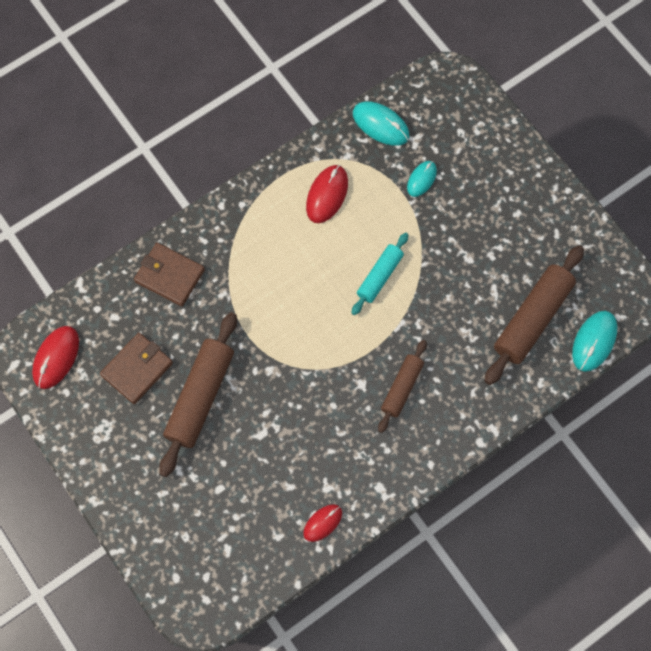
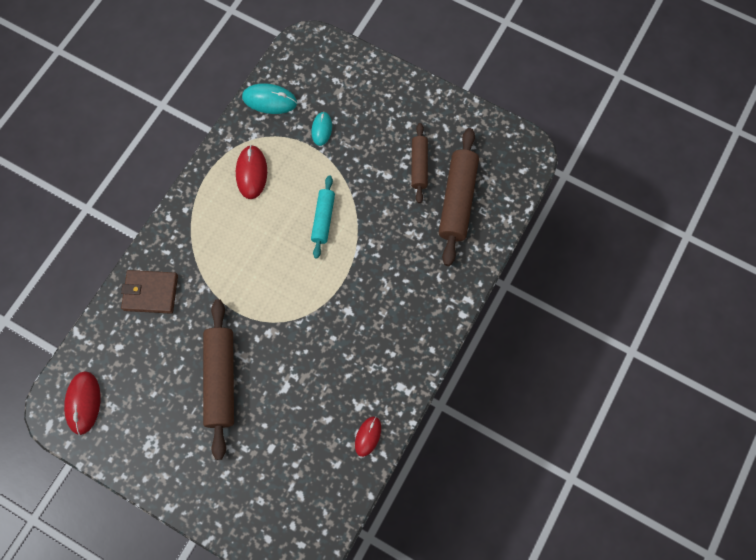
camera: 25 degrees left, 0 degrees up
brown wallet [100,333,173,404] -> none
brown rolling pin [378,340,427,433] -> brown rolling pin moved to [411,123,428,203]
turquoise mouse [572,311,617,372] -> none

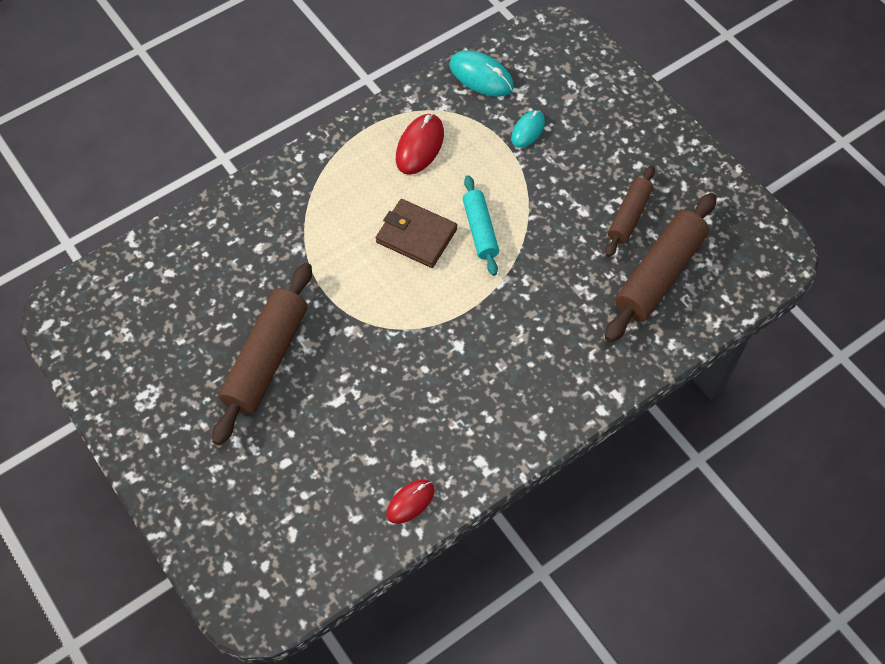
camera: 25 degrees right, 10 degrees down
red mouse [64,371,100,435] -> none
brown wallet [121,270,178,314] -> brown wallet moved to [376,199,457,268]
turquoise rolling pin [311,175,335,259] -> turquoise rolling pin turned 45 degrees counterclockwise [463,175,499,276]

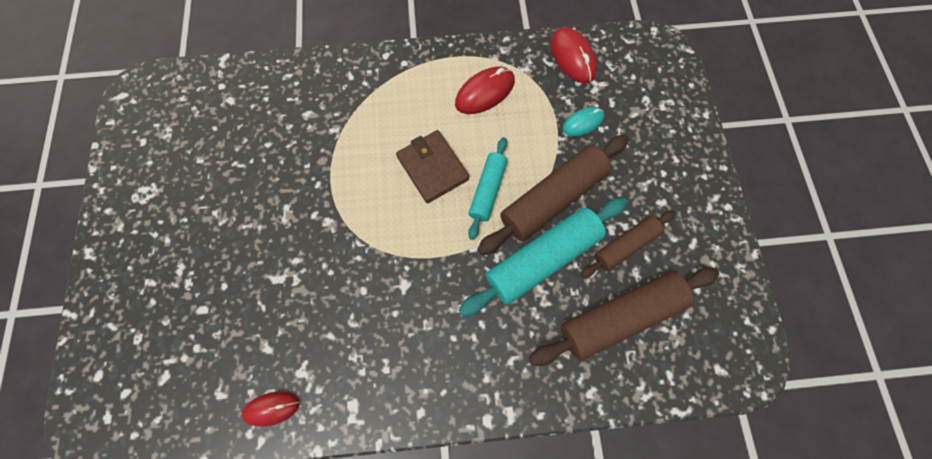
camera: 30 degrees right, 10 degrees up
brown rolling pin [212,263,312,445] -> brown rolling pin moved to [478,135,629,255]
turquoise mouse [450,50,514,97] -> red mouse [550,27,597,84]
none -> turquoise rolling pin [459,198,627,317]

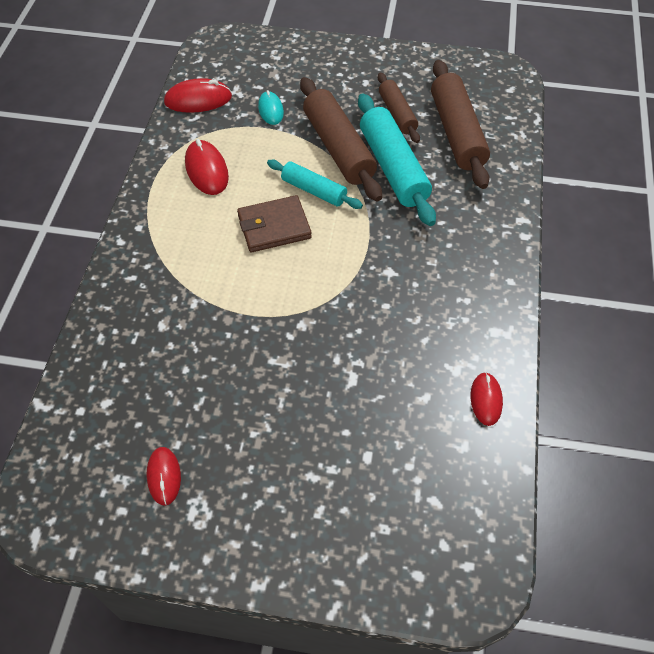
camera: 75 degrees left, 15 degrees down
none -> red mouse [147,447,181,505]

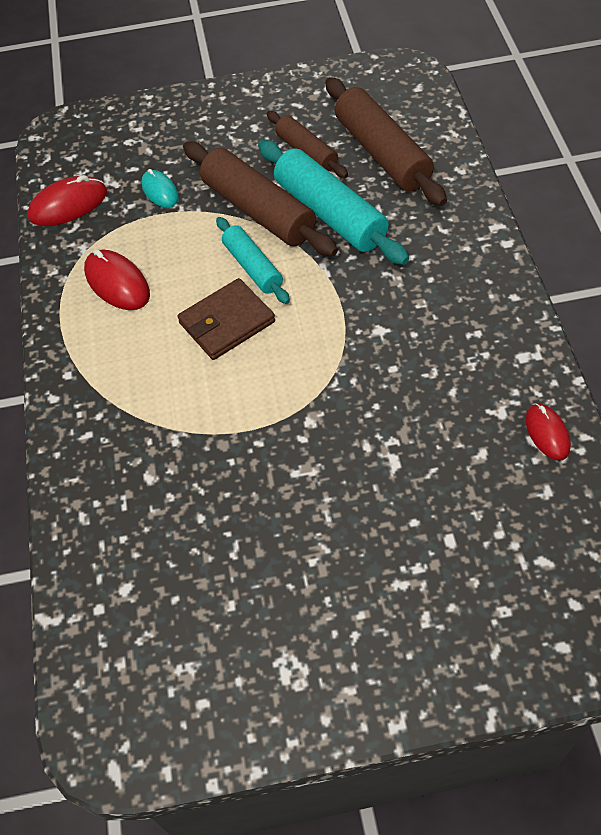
camera: 15 degrees left, 0 degrees up
red mouse [147,447,181,505] -> none
turquoise rolling pin [267,160,363,209] -> turquoise rolling pin turned 45 degrees clockwise [216,217,290,304]

